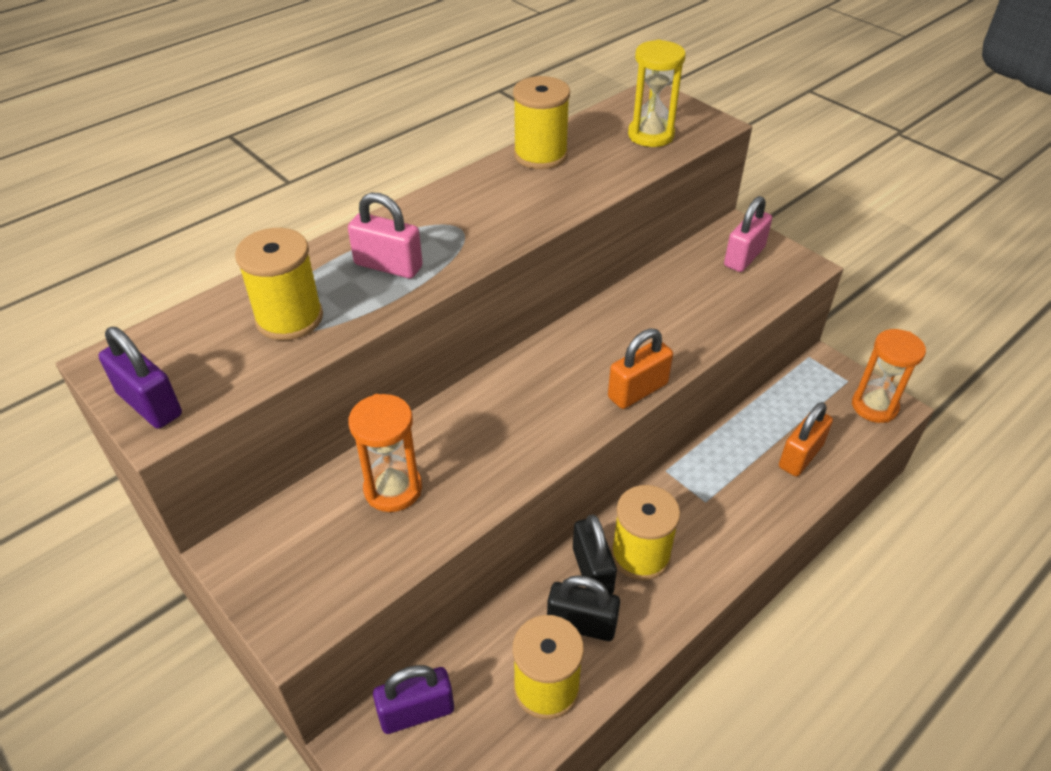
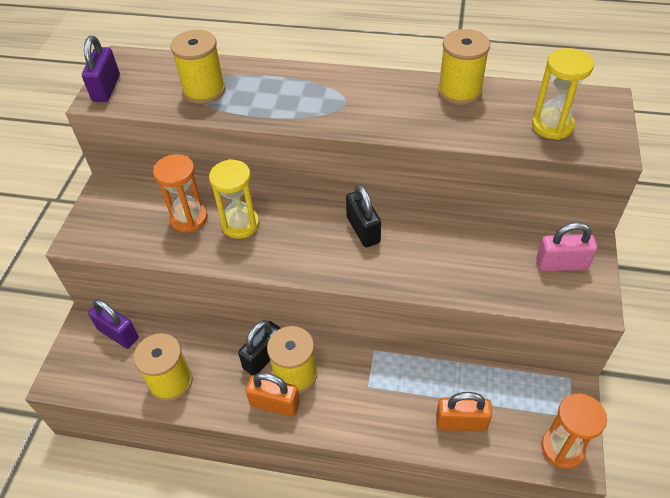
camera: 55 degrees right, 5 degrees up
pink padlock [348,193,423,278] -> none
black padlock [547,575,620,641] -> black padlock moved to [346,184,381,247]
orange padlock [608,328,673,409] -> orange padlock moved to [246,372,300,417]
none -> yellow hourglass [209,159,260,239]

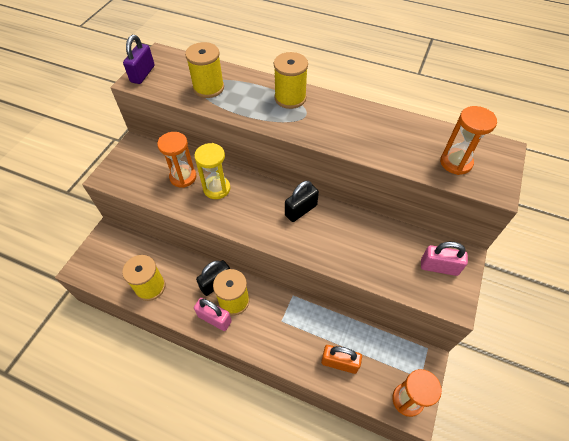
camera: 10 degrees right, 5 degrees up
purple padlock [88,299,139,349] -> none
orange padlock [246,372,300,417] -> pink padlock [194,298,232,331]
black padlock [346,184,381,247] -> black padlock turned 60 degrees clockwise [285,181,319,222]
yellow spool [438,29,490,105] -> yellow spool moved to [274,52,308,109]
yellow hourglass [532,48,594,140] -> orange hourglass [440,106,497,175]

